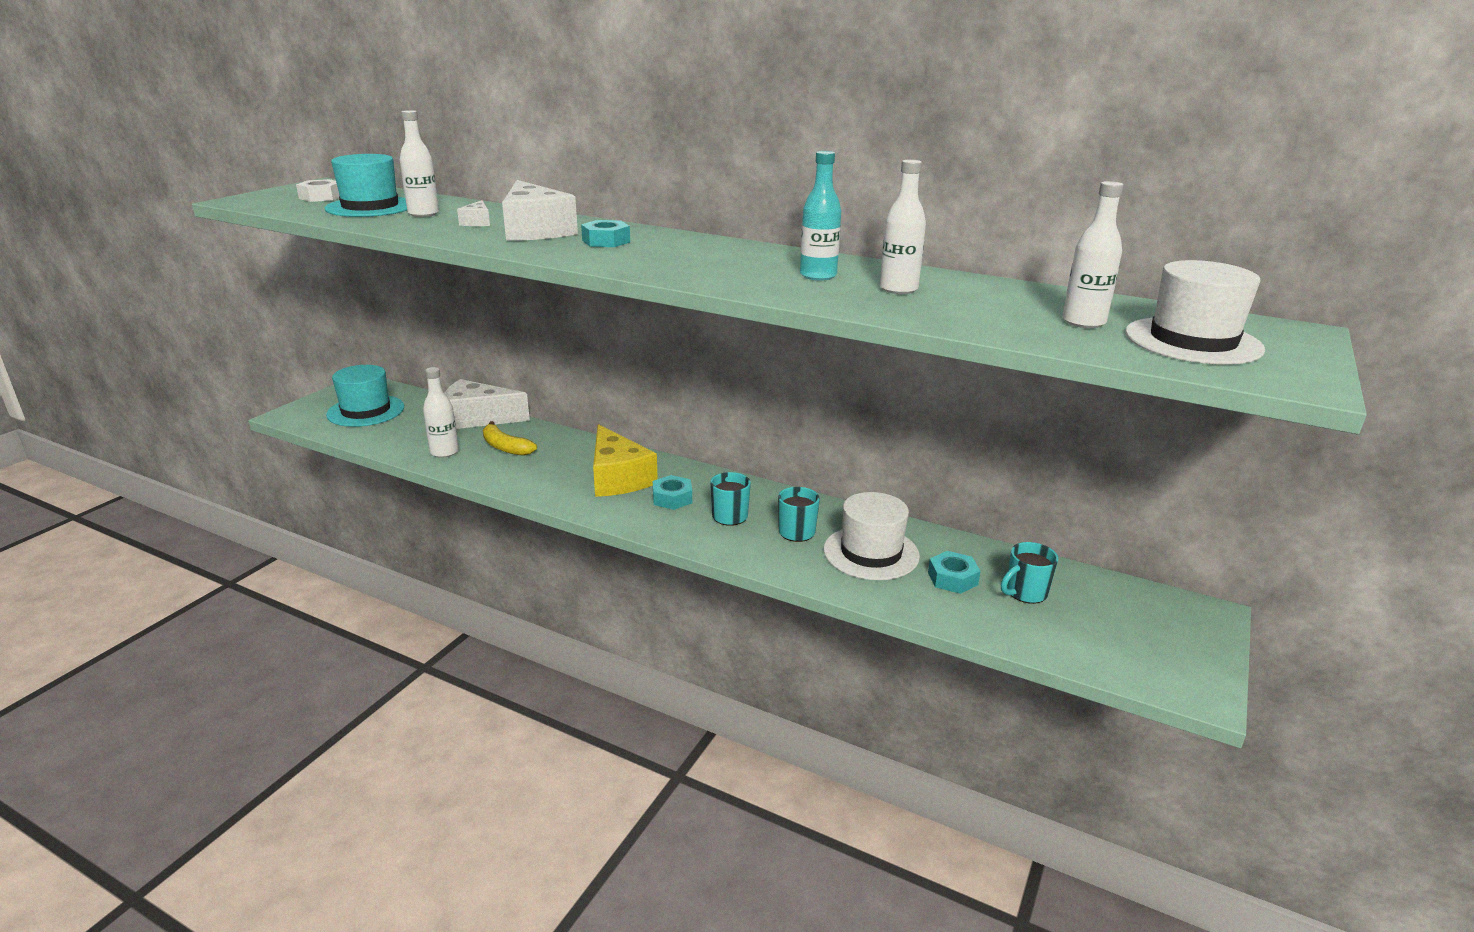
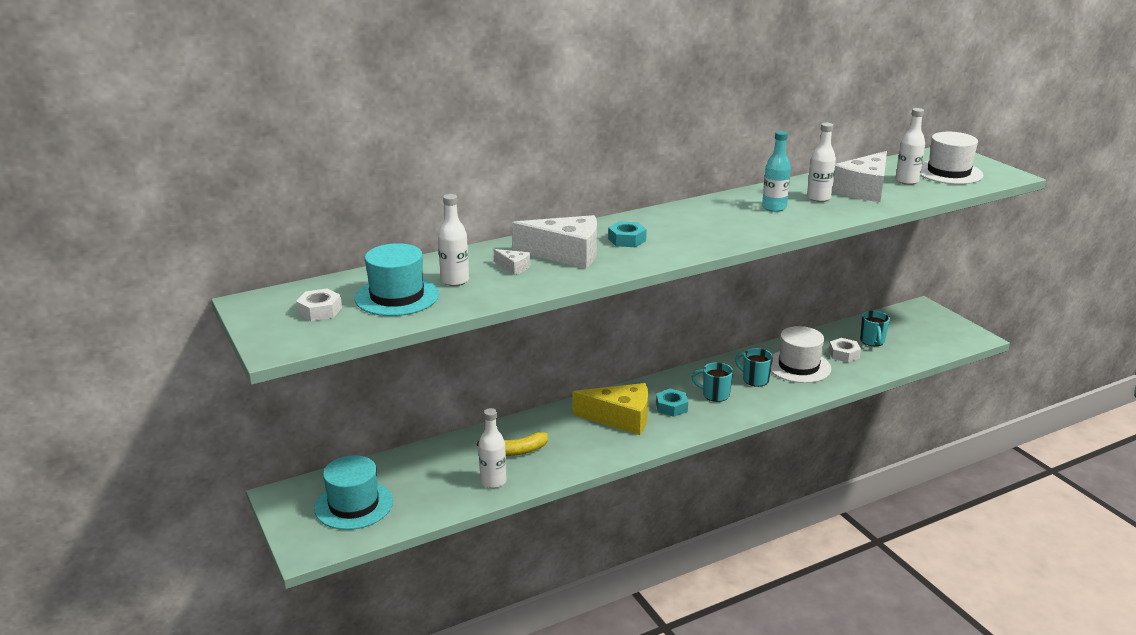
camera: 55 degrees left, 0 degrees up
white cheese [444,379,530,429] -> white cheese moved to [832,151,887,202]
turquoise nut [928,551,981,594] -> white nut [829,338,861,363]

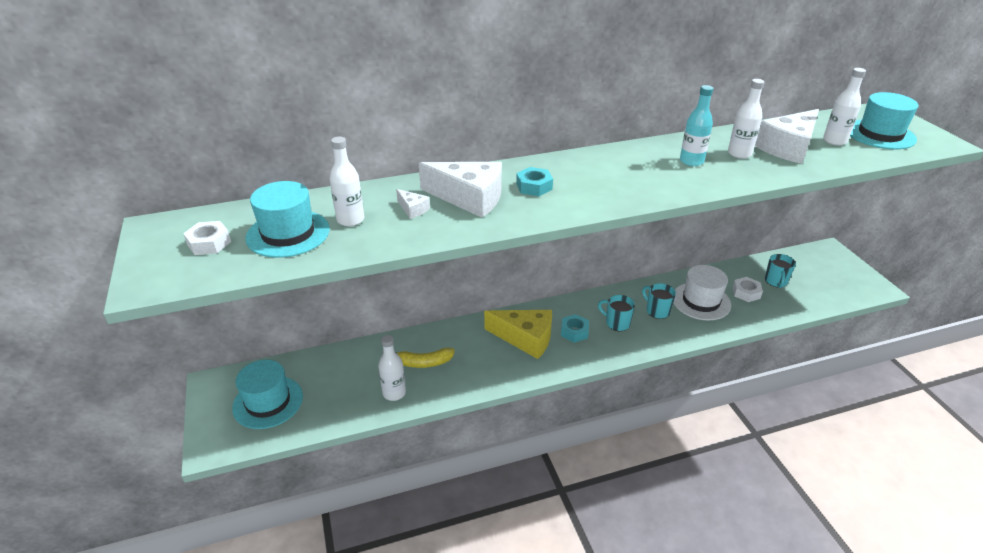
camera: 10 degrees right, 10 degrees up
white hat [920,132,983,184] -> turquoise hat [850,92,918,149]

